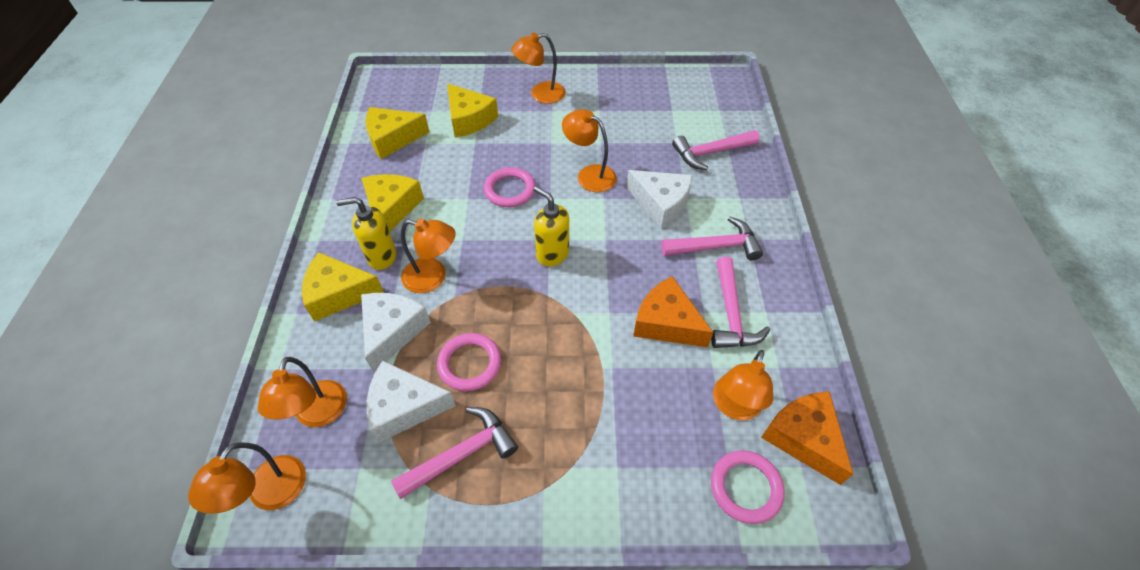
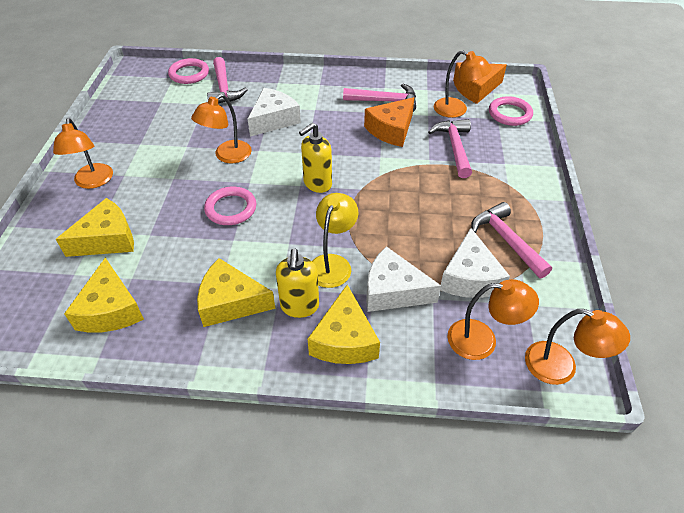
camera: 85 degrees left, 5 degrees down
orange lamp [401,218,456,293] -> yellow lamp [312,193,358,288]
pink ring [437,333,501,391] -> pink ring moved to [168,58,209,84]
pink hammer [661,217,763,261] -> pink hammer moved to [428,119,472,178]

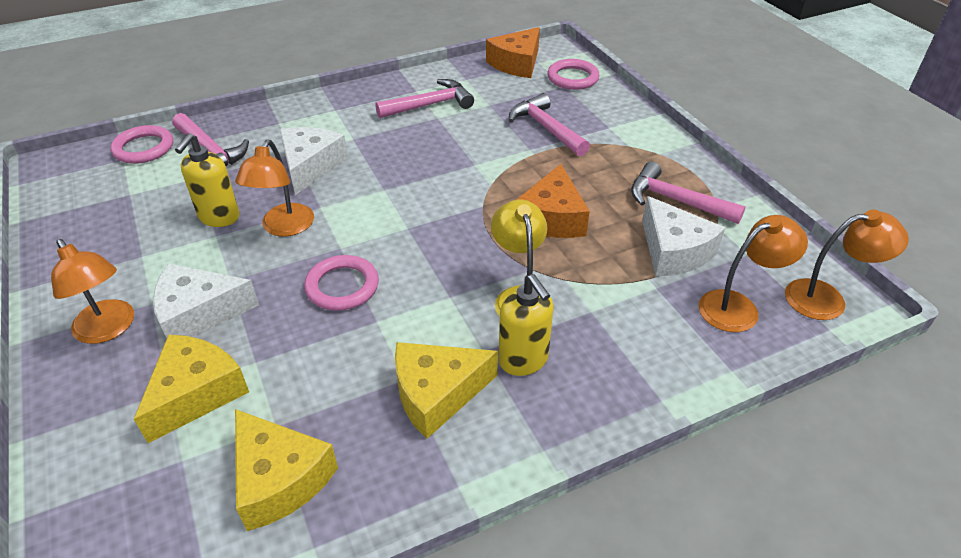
camera: 30 degrees left, 5 degrees down
yellow soap dispenser [299,123,332,193] -> yellow soap dispenser moved to [175,133,240,227]
yellow cheese [308,285,380,364] -> none
orange cheese [364,97,414,147] -> orange cheese moved to [516,164,590,238]
white cheese [366,246,441,312] -> white cheese moved to [153,263,259,338]
orange lamp [434,50,492,118] -> none

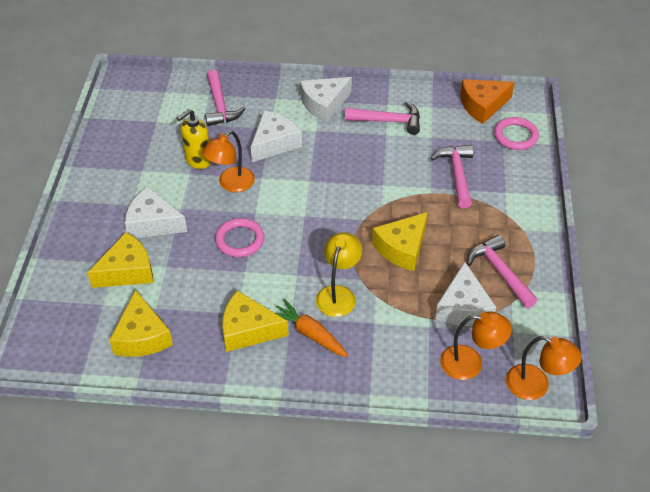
camera: 30 degrees right, 5 degrees up
orange lamp [51,239,134,344] -> none
pink ring [110,125,173,164] -> none
yellow soap dispenser [499,274,554,376] -> orange carrot [276,299,348,357]
orange cheese [516,164,590,238] -> yellow cheese [372,212,428,271]
none -> white cheese [300,77,352,123]

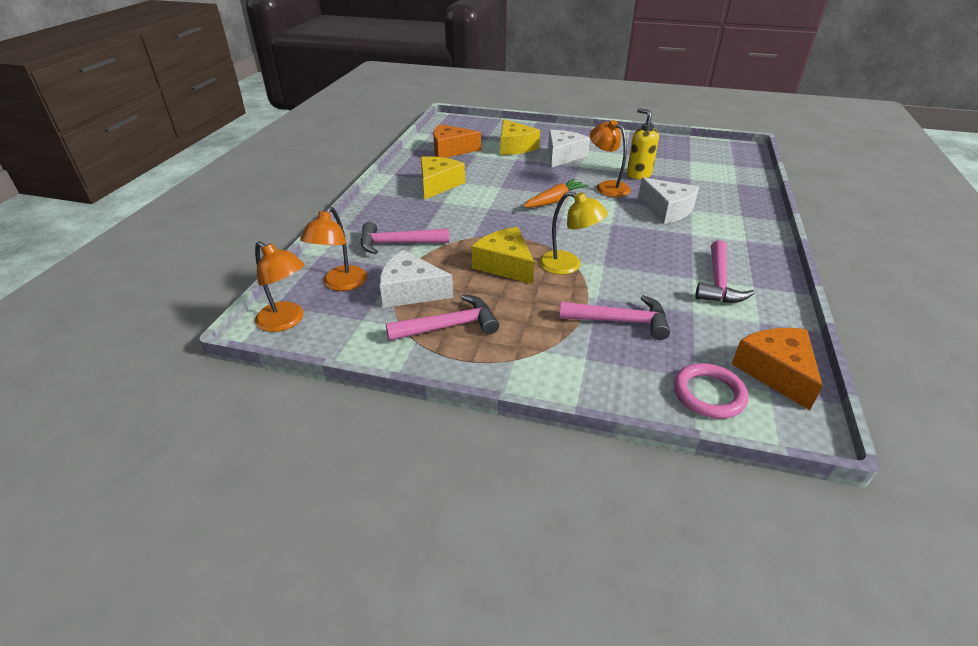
camera: 100 degrees right, 10 degrees down
yellow cheese [109,290,173,357] -> orange cheese [433,124,481,158]
pink hammer [205,69,246,126] -> pink hammer moved to [361,222,449,254]
pink ring [215,218,264,257] -> none
orange carrot [276,299,348,357] -> orange carrot moved to [523,179,589,208]
white cheese [300,77,352,123] -> none
yellow lamp [316,232,362,317] -> yellow lamp moved to [539,192,608,275]
orange lamp [506,336,582,400] -> orange lamp turned 90 degrees counterclockwise [255,241,305,332]

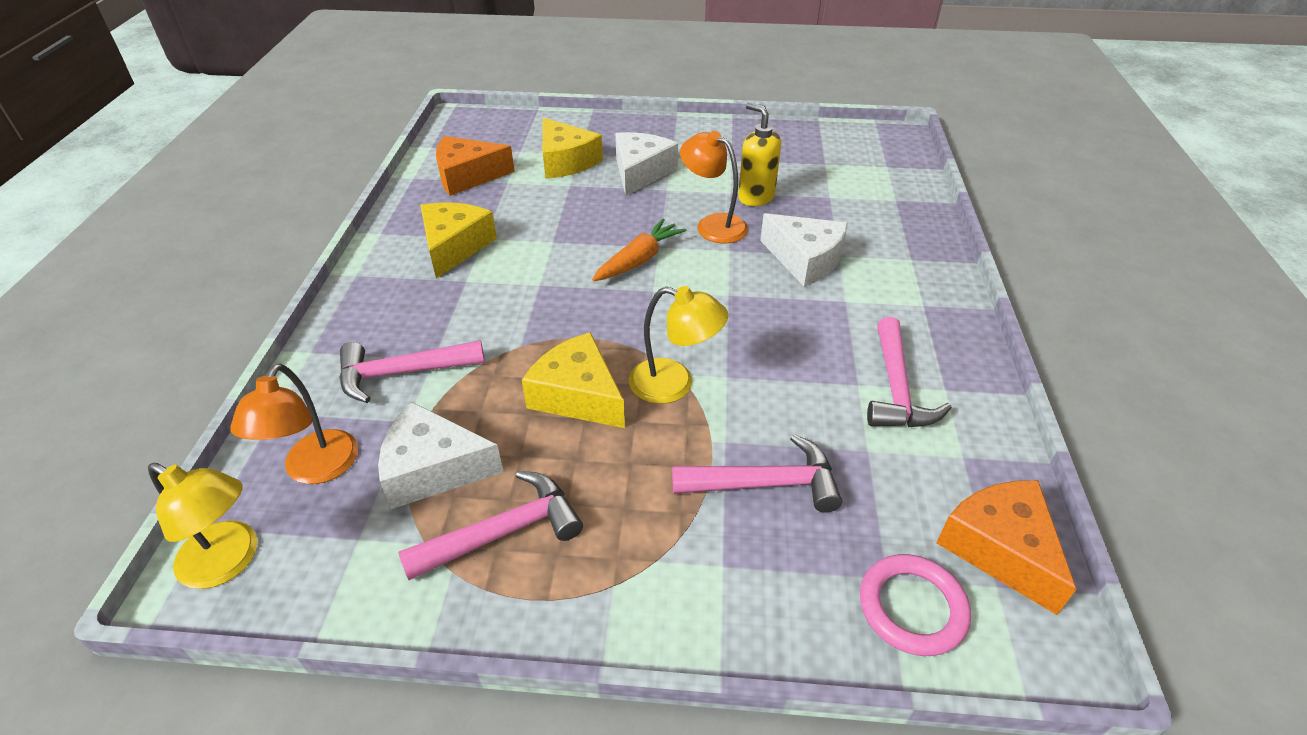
camera: 10 degrees left, 5 degrees up
orange lamp [255,241,305,332] -> yellow lamp [148,463,257,589]

